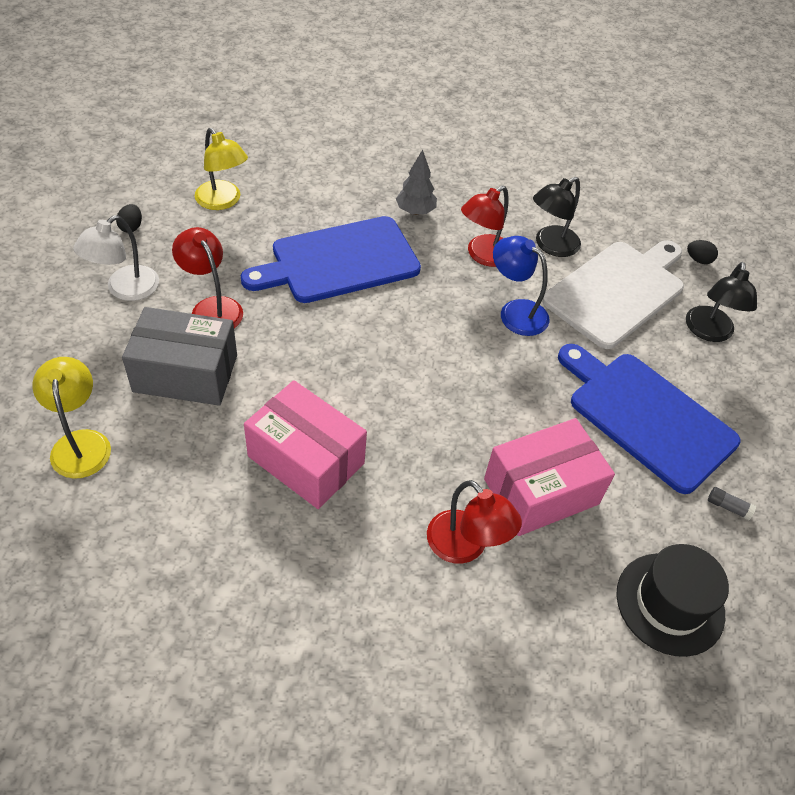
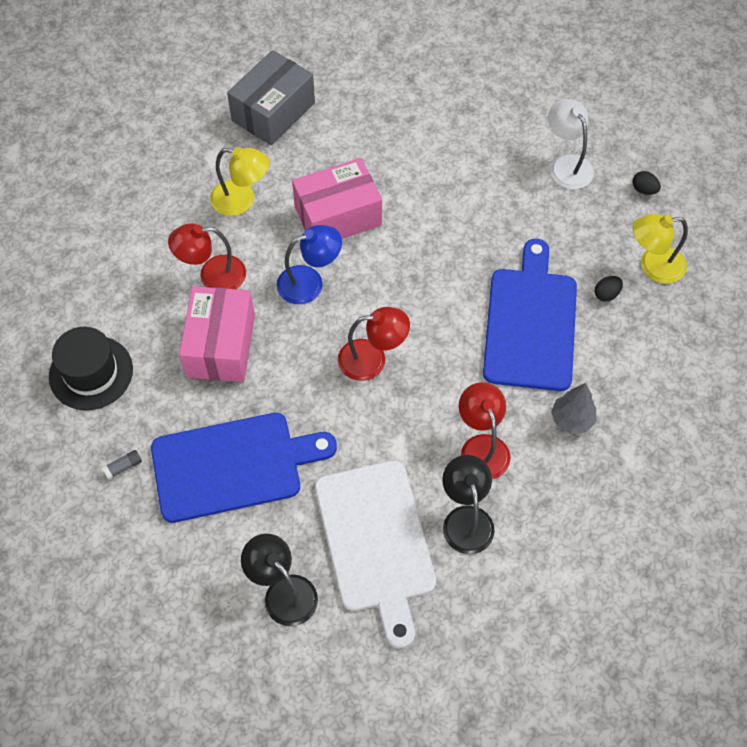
camera: 125 degrees right, 10 degrees up
yellow lamp [32,357,111,479] -> yellow lamp moved to [210,147,269,216]
grey box [122,307,237,406] -> grey box moved to [227,50,315,145]
red lamp [172,227,243,328] -> red lamp moved to [338,307,410,381]
blue lamp [493,236,549,336] -> blue lamp moved to [276,225,342,304]
black egg [687,240,718,264] -> black egg moved to [595,276,623,302]

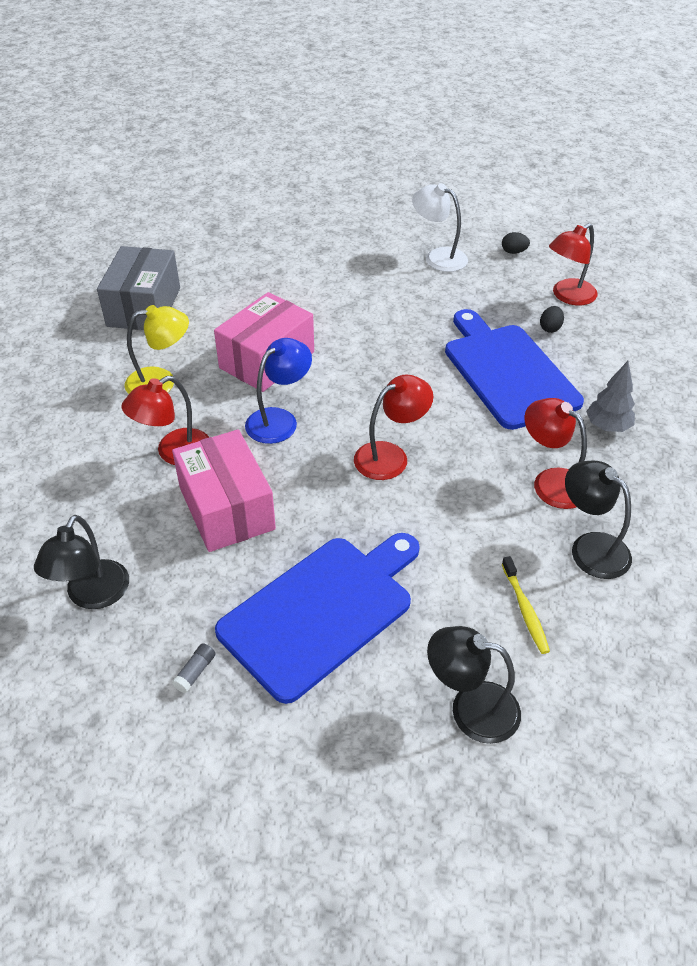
camera: 30 degrees left, 15 degrees down
black hat [49,327,133,410] -> black lamp [34,515,129,609]
white cutting board [315,460,436,649] -> yellow toothbrush [502,556,550,654]
yellow lamp [633,214,688,284] -> red lamp [549,223,598,305]

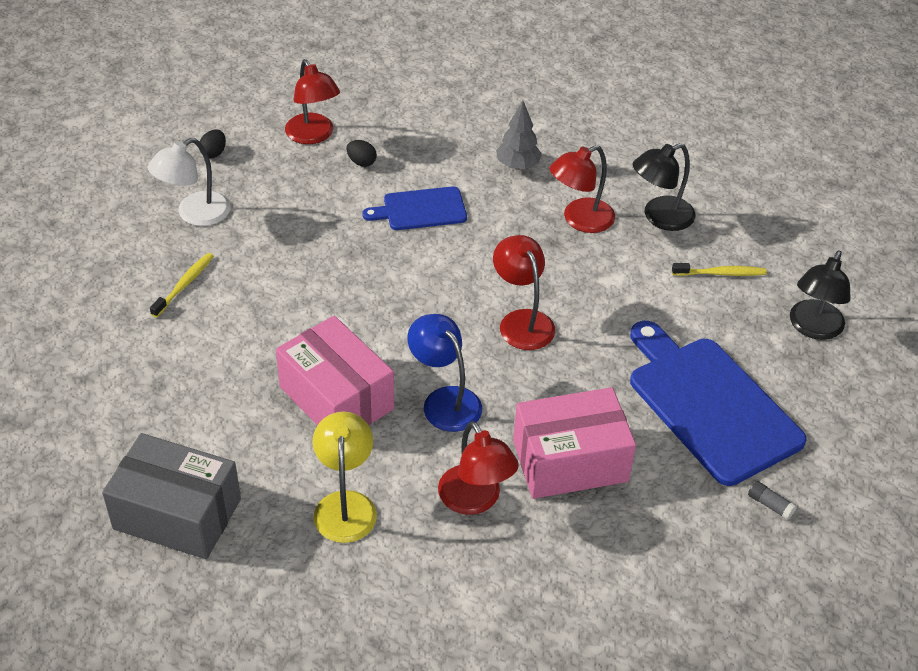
camera: 80 degrees left, 0 degrees up
black lamp [34,515,129,609] -> none
blue cutting board [445,309,584,430] -> blue cutting board [362,186,467,230], size x0.54
none -> yellow toothbrush [150,253,214,317]

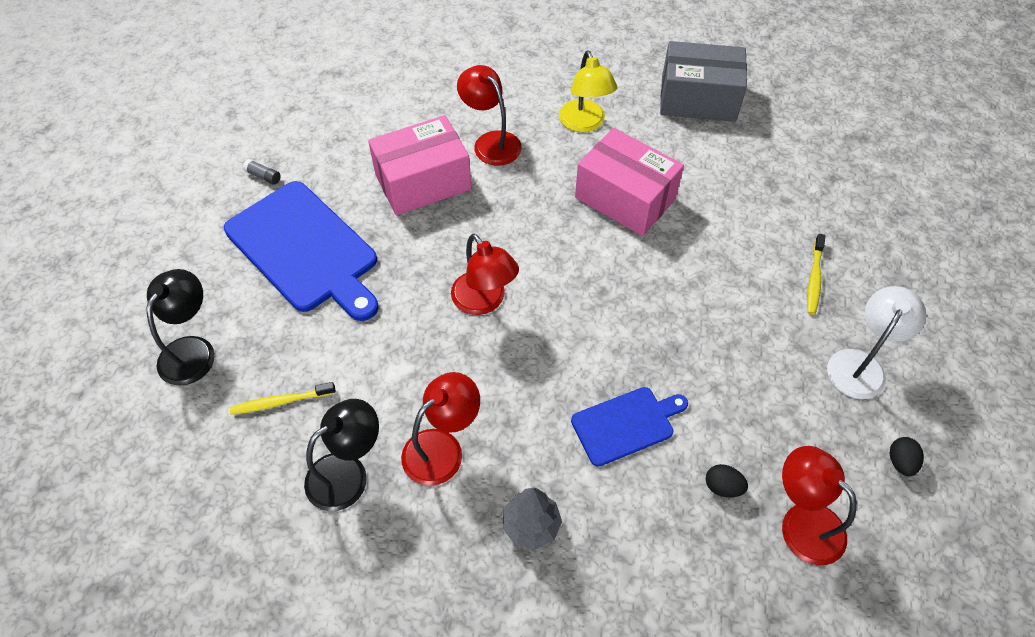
camera: 170 degrees right, 10 degrees up
blue lamp [408,314,482,432] -> none

